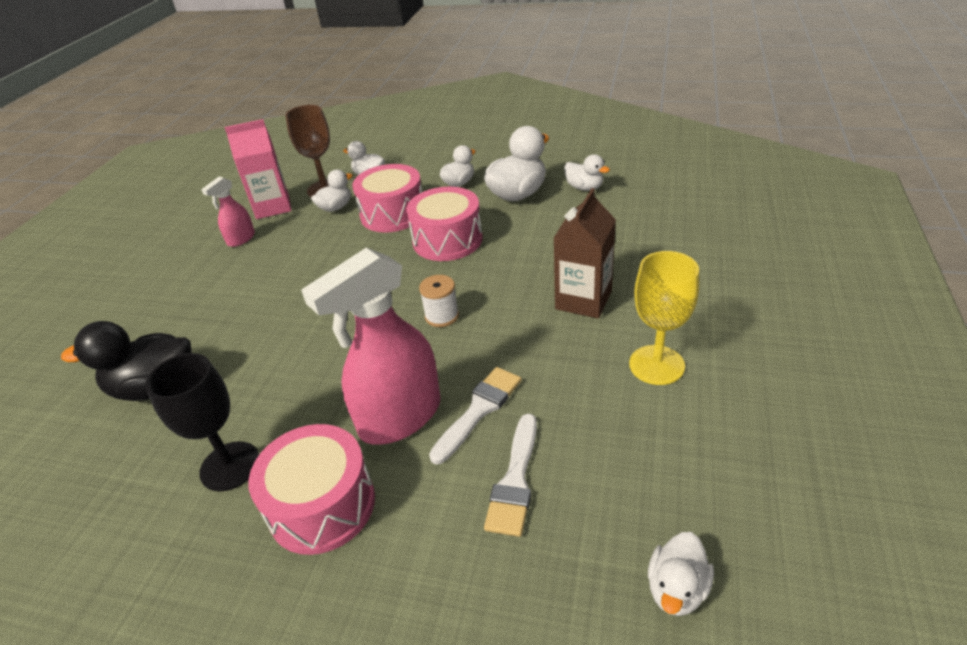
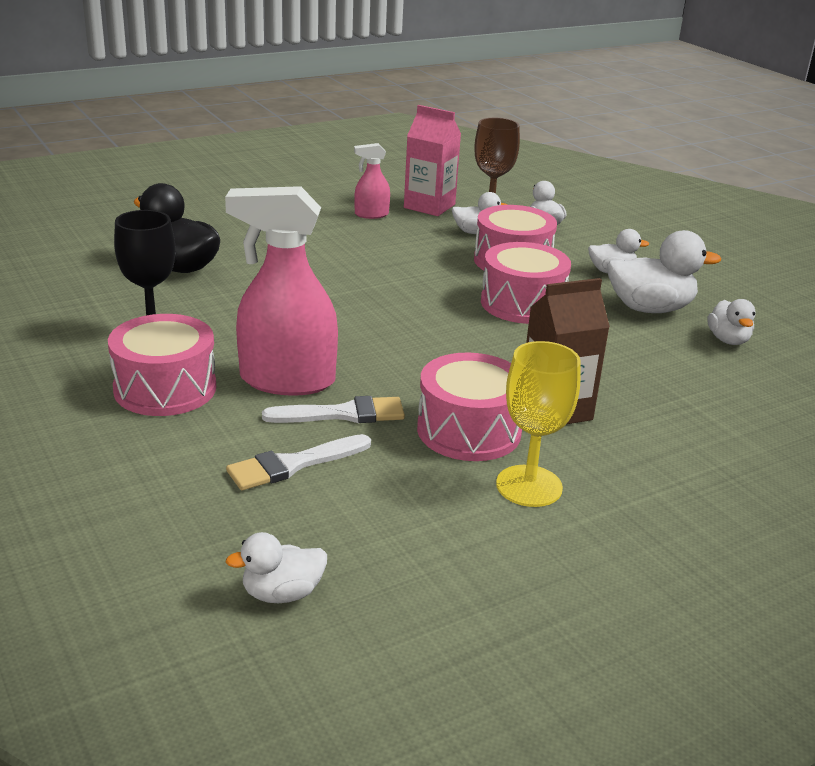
camera: 40 degrees right, 10 degrees down
white spool [419,275,459,327] -> none
none -> pink drum [417,352,522,461]

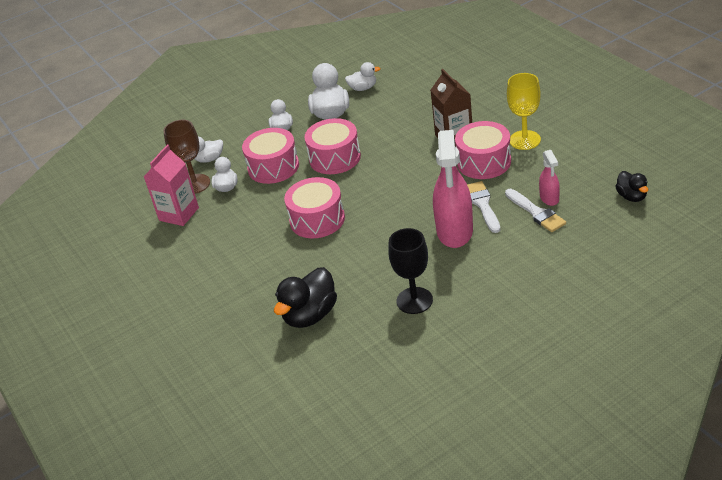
camera: 85 degrees left, 10 degrees up
pink drum [108,314,216,416] -> pink drum moved to [284,177,345,238]
white duck [225,532,327,603] -> black duck [615,171,648,202]
pink spray bottle [354,143,390,219] -> pink spray bottle moved to [539,150,560,206]

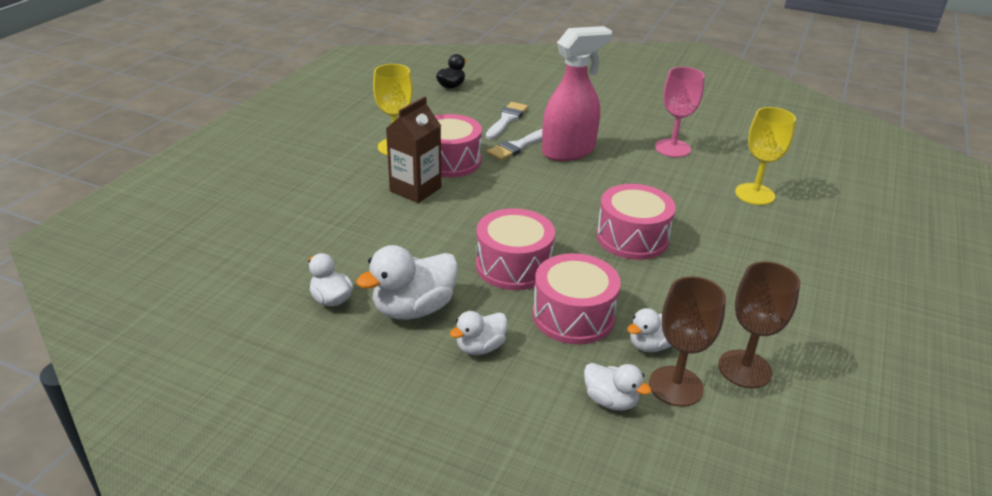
camera: 130 degrees left, 5 degrees down
pink carton [144,145,199,226] -> brown goblet [718,261,800,388]
black duck [274,267,337,328] -> yellow goblet [735,107,796,205]
black goblet [388,228,433,314] -> pink goblet [655,67,705,157]
pink spray bottle [539,150,560,206] -> none

